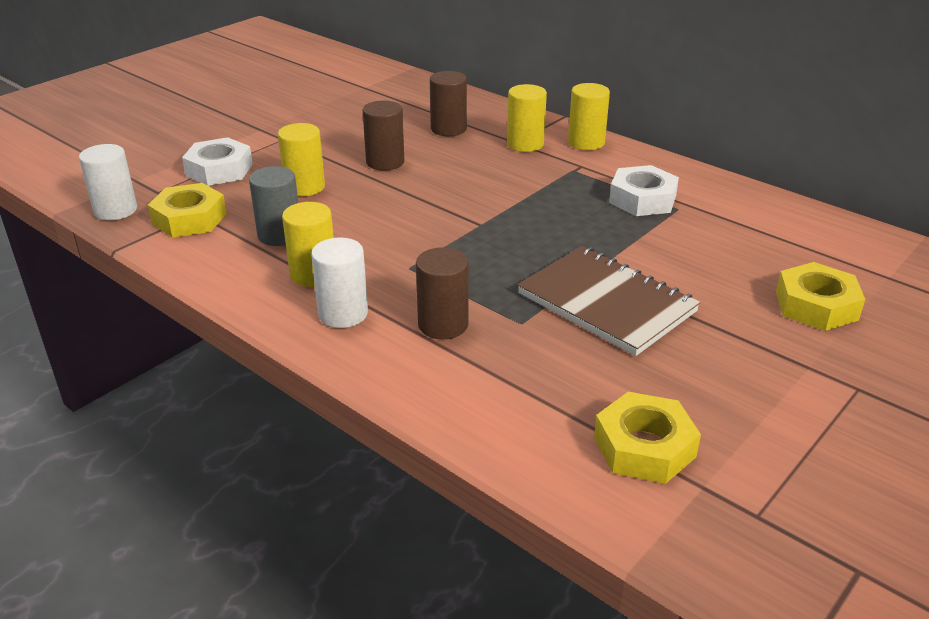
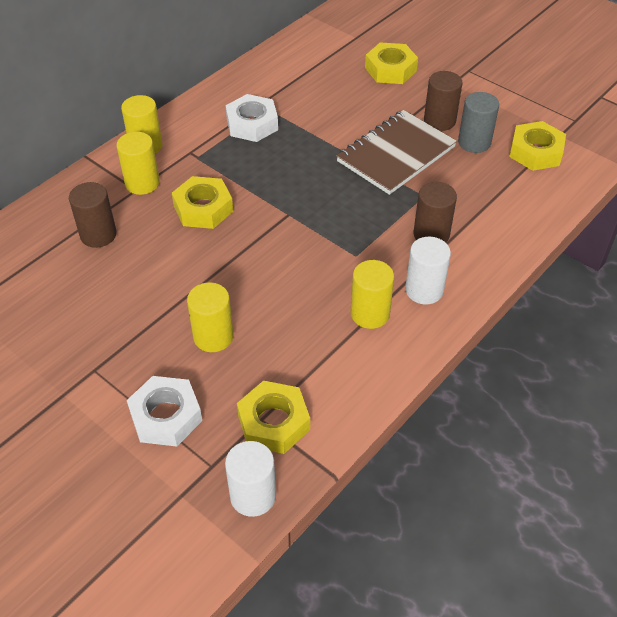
camera: 90 degrees left, 15 degrees up
grey cylinder [249,166,298,246] -> grey cylinder moved to [458,92,499,153]
brown cylinder [363,100,404,171] -> brown cylinder moved to [424,71,462,131]
none -> yellow nut [172,176,233,229]

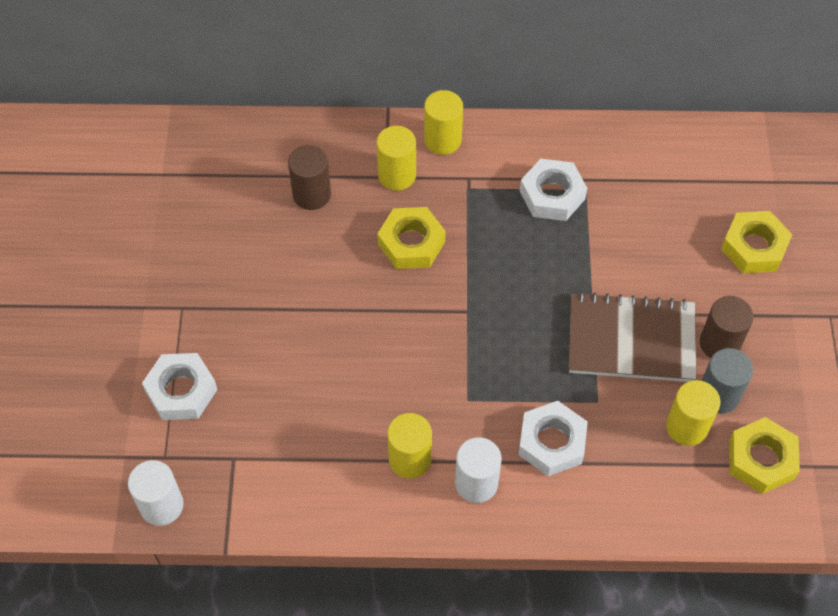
camera: 50 degrees right, 10 degrees up
yellow cylinder [187,283,233,352] -> yellow cylinder moved to [666,380,720,446]
yellow nut [237,381,310,454] -> none
brown cylinder [413,182,457,242] -> white nut [518,401,588,476]

